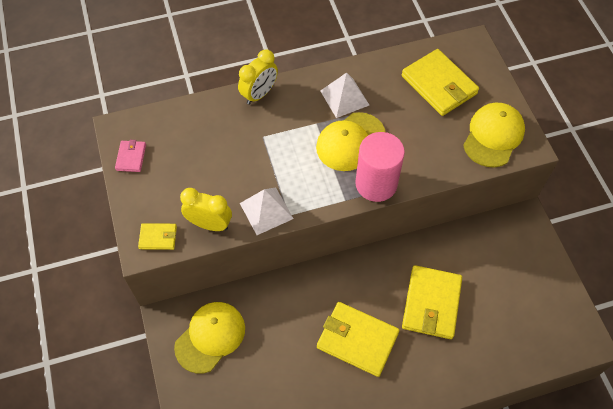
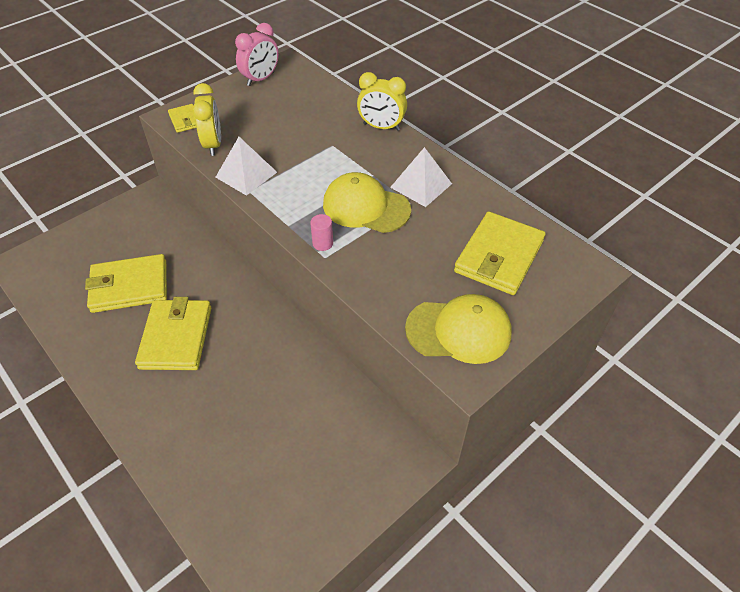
camera: 65 degrees right, 10 degrees down
pink wallet [115,140,146,172] -> pink clock [235,23,279,86]
yellow cap [174,302,245,373] -> none
pink cylinder [355,132,405,202] -> pink cylinder [310,214,333,251], size x0.41
yellow wallet [402,265,462,339] -> yellow wallet moved to [85,254,167,313]

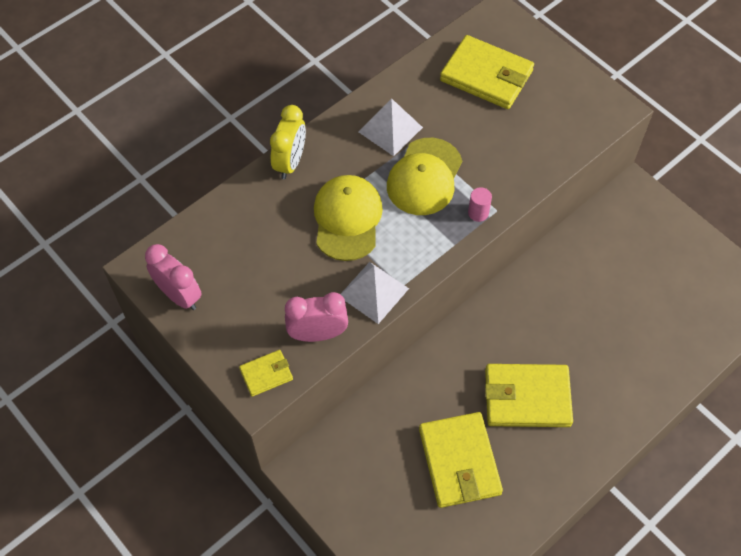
camera: 90 degrees left, 10 degrees up
yellow clock [192,83,221,156] -> pink clock [285,292,348,342]
yellow cap [405,294,512,364] -> yellow cap moved to [314,175,383,261]

